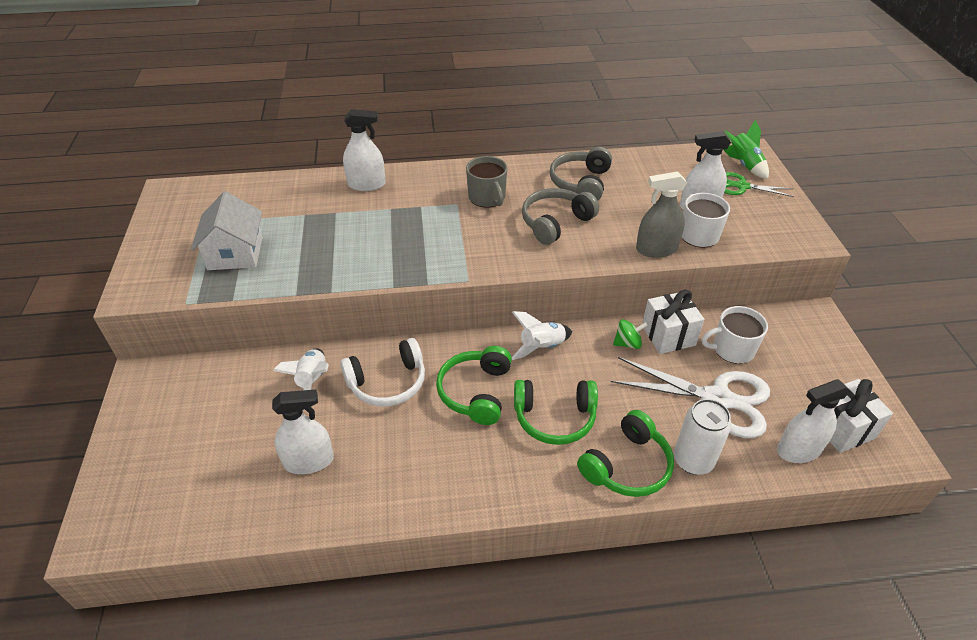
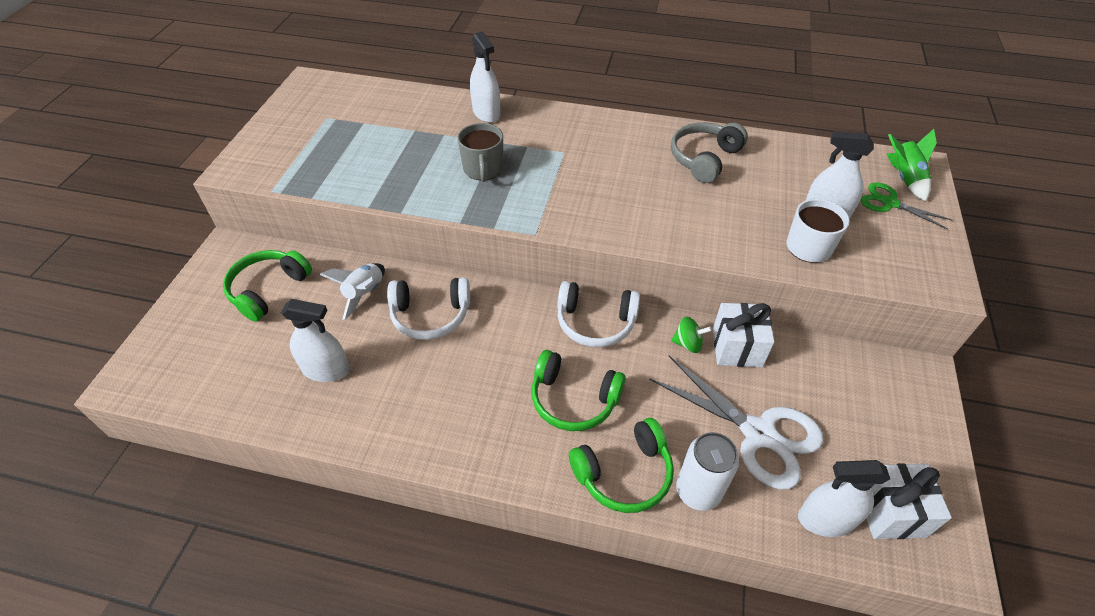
camera: 20 degrees right, 5 degrees up
white house [191,191,263,270] -> none
white spray bottle [343,109,386,191] -> white spray bottle turned 45 degrees clockwise [470,31,501,123]
green headphones [436,346,512,425] -> green headphones moved to [223,250,312,322]
grey mug [466,156,507,208] -> grey mug moved to [457,123,503,182]
white rocket [512,311,572,360] -> white headphones [557,281,640,347]
grey headphones [522,188,599,245] -> none
grey spray bottle [636,171,687,258] -> none
white mug [702,306,768,364] -> none

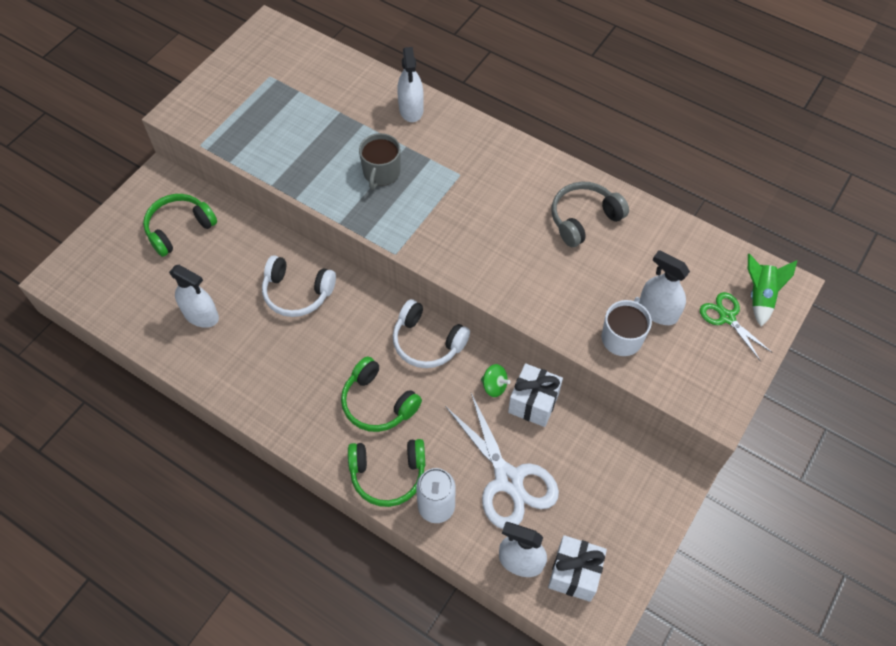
camera: 20 degrees right, 10 degrees up
white rocket [320,263,385,320] -> none

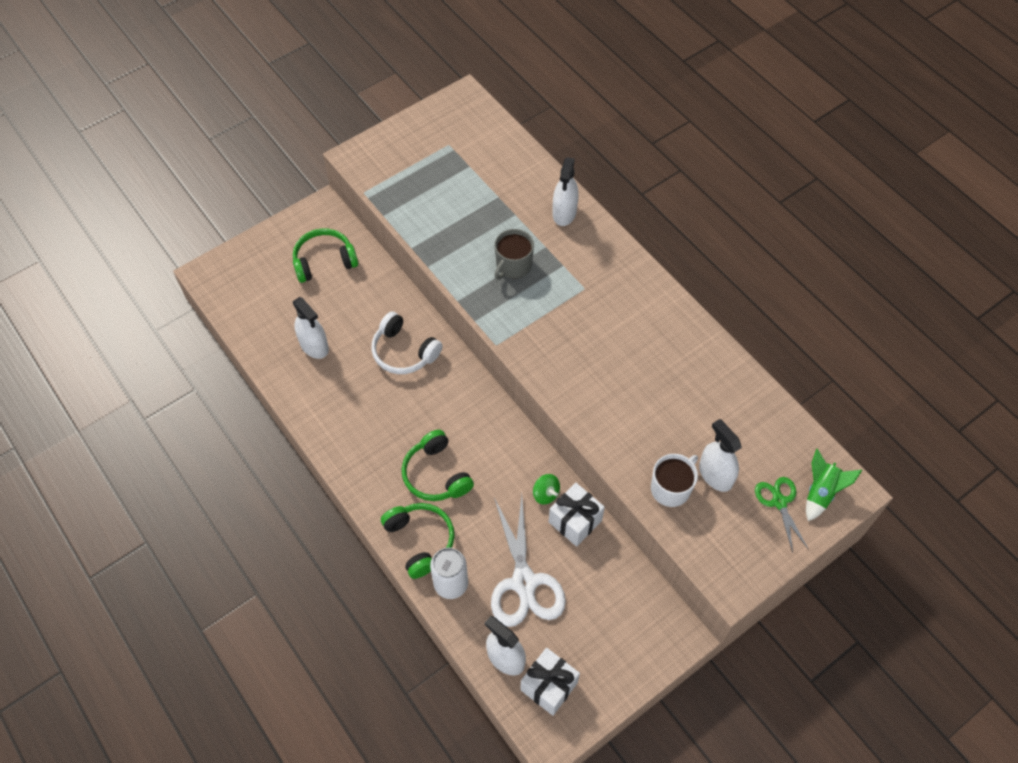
camera: 20 degrees right, 0 degrees up
green headphones [348,439,425,507] -> green headphones turned 135 degrees counterclockwise [381,503,455,579]
white headphones [393,299,470,368] -> none
grey headphones [552,181,629,247] -> none

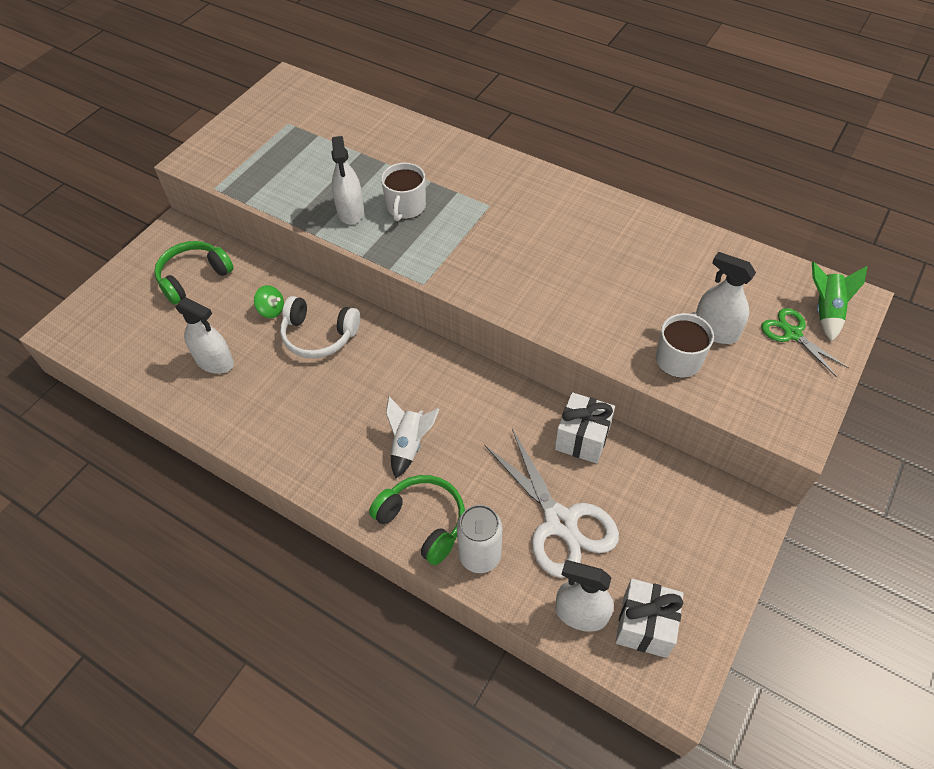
camera: 20 degrees left, 5 degrees down
green headphones [402,430,474,501] -> white rocket [386,396,439,478]
grey mug [494,229,534,280] -> white mug [381,163,426,221]
green spinning top [533,474,560,505] -> green spinning top moved to [254,285,284,318]
white spray bottle [553,157,579,226] -> white spray bottle moved to [331,136,364,225]

